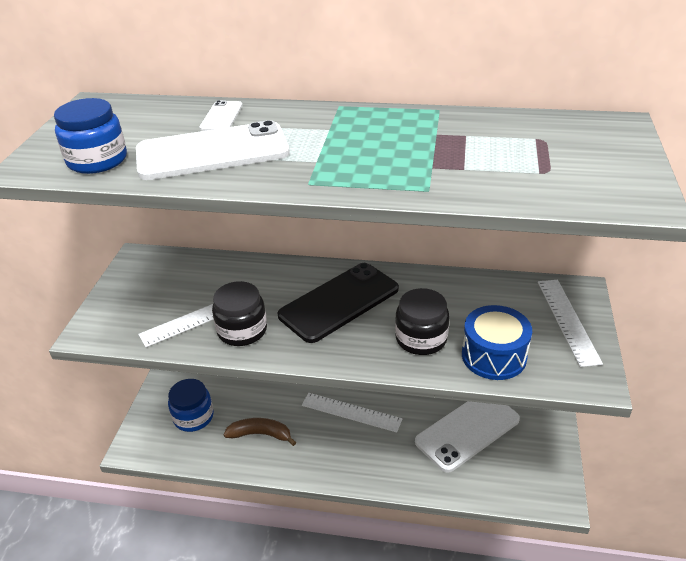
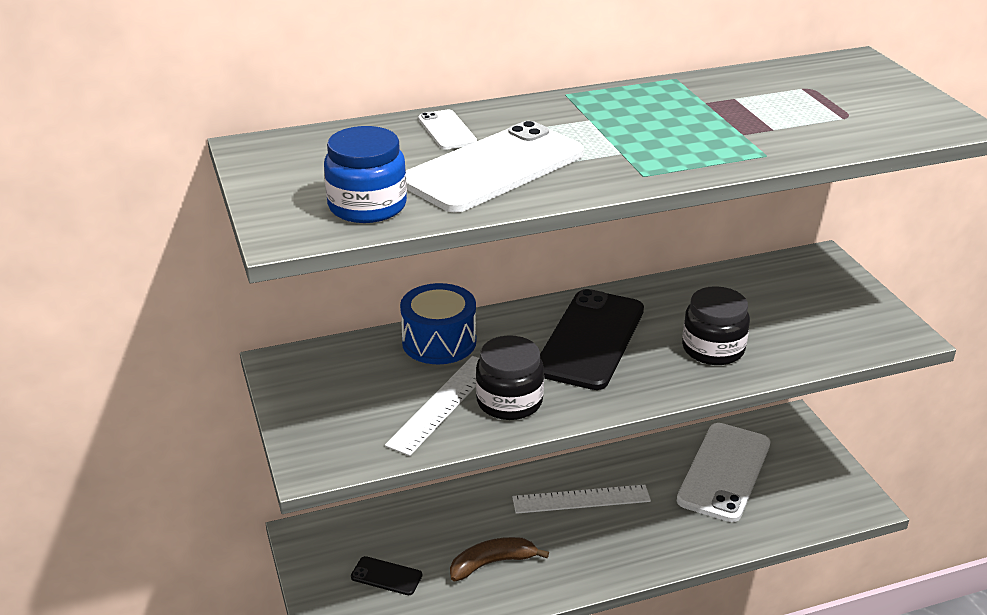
camera: 30 degrees left, 5 degrees down
blue jar [168,379,214,432] -> black phone [351,556,422,595]
blue drum [462,305,532,380] -> blue drum moved to [400,283,476,364]
white ruler [538,280,603,367] -> none

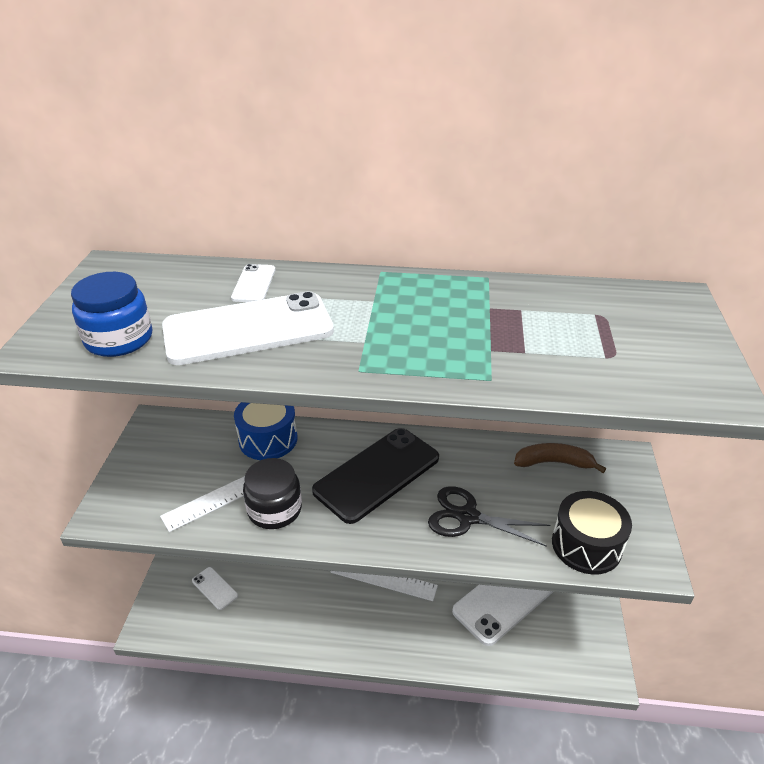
camera: 25 degrees right, 5 degrees up
black phone [351,556,422,595] -> white phone [192,567,238,610]
brown banana [450,537,549,581] -> brown banana moved to [514,443,606,473]
black jar [682,286,750,365] -> black scissors [428,486,551,547]
none -> black drum [552,491,632,575]

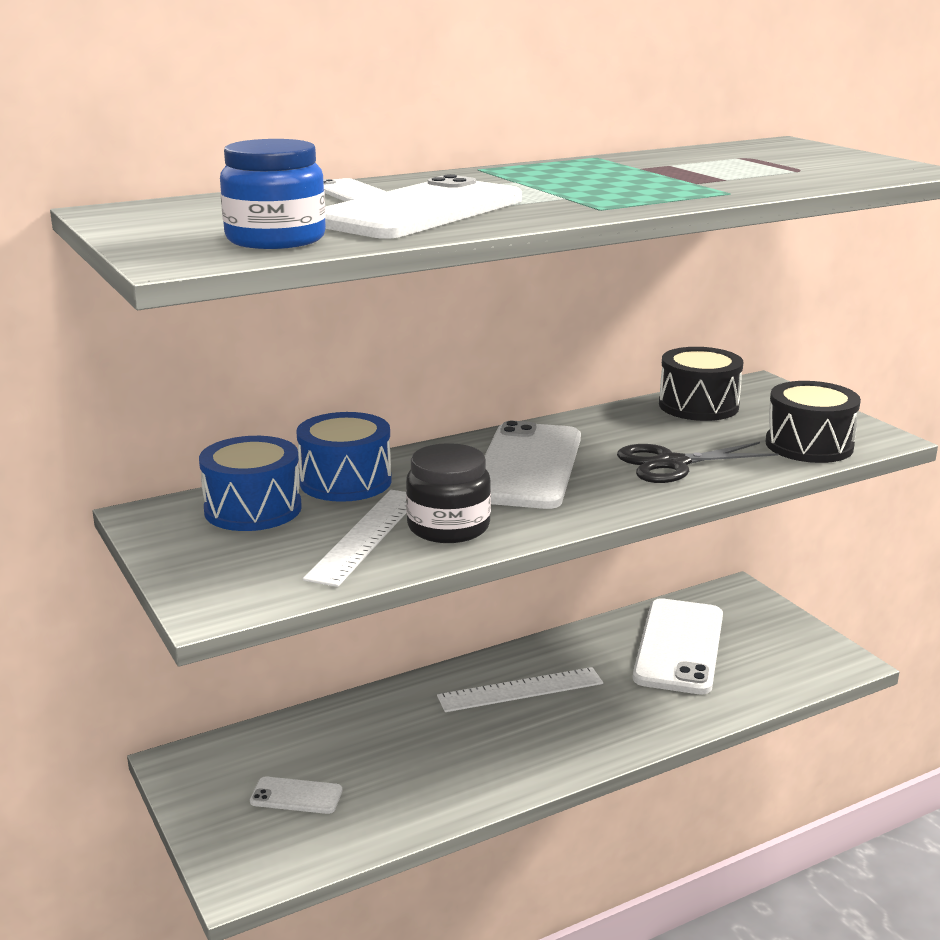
camera: 35 degrees left, 15 degrees down
black phone [312,428,439,524] -> white phone [485,421,581,509]
brown banana [514,443,606,473] -> black drum [659,347,743,421]
none -> blue drum [199,436,302,531]

